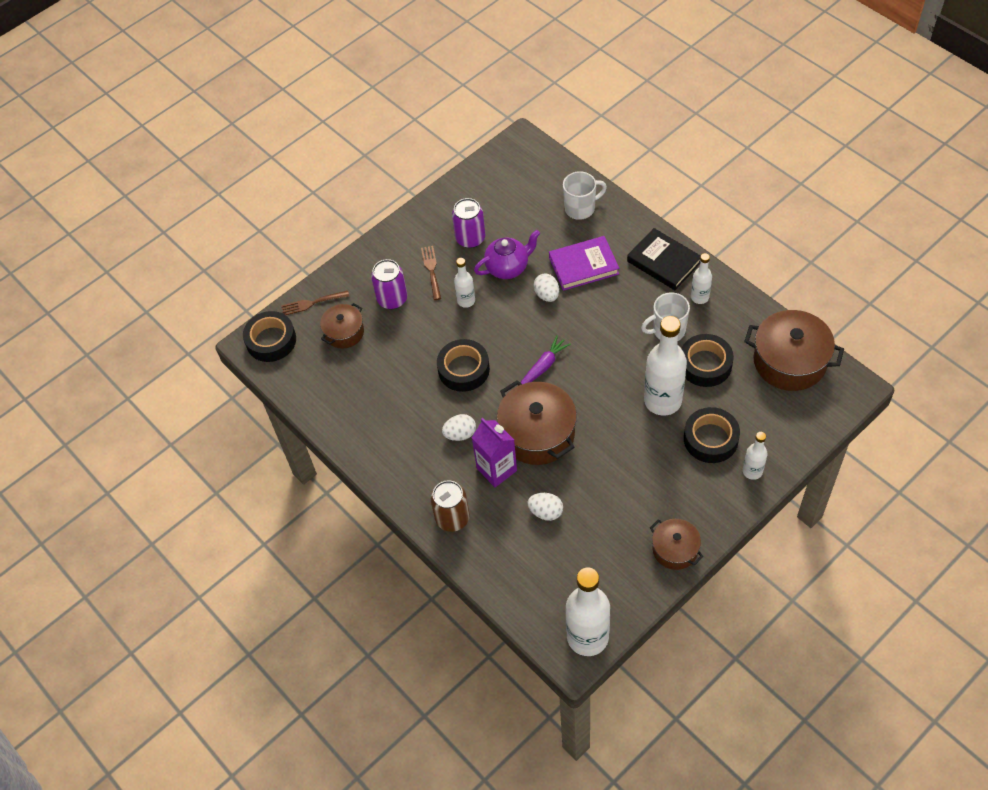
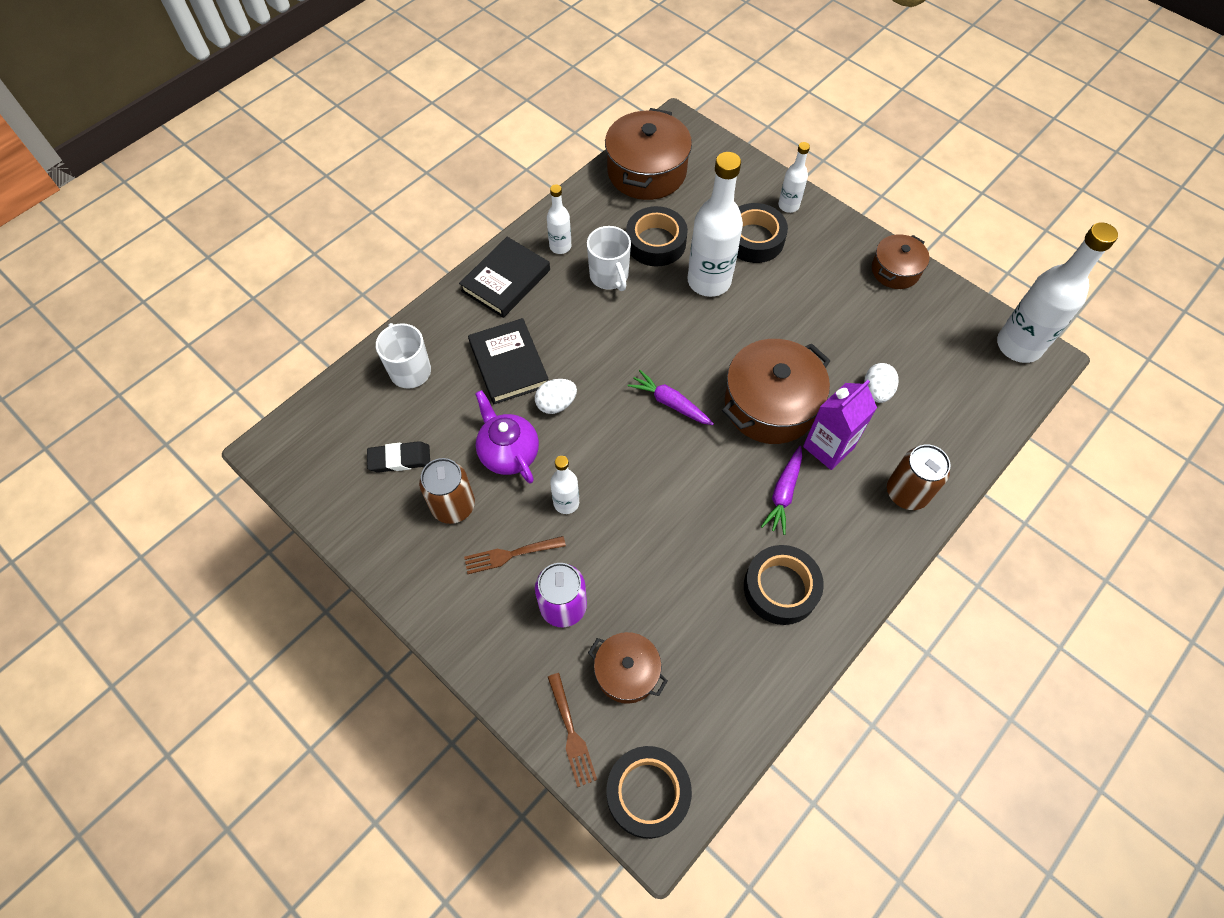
camera: 100 degrees left, 5 degrees up
black tape [437,339,490,392] -> black tape moved to [744,545,824,625]
white egg [442,414,476,441] -> purple carrot [761,446,802,535]
purple can [452,198,485,248] -> brown can [419,458,475,524]
purple book [549,236,620,291] -> black book [468,318,549,404]
none -> black eraser [367,441,430,473]

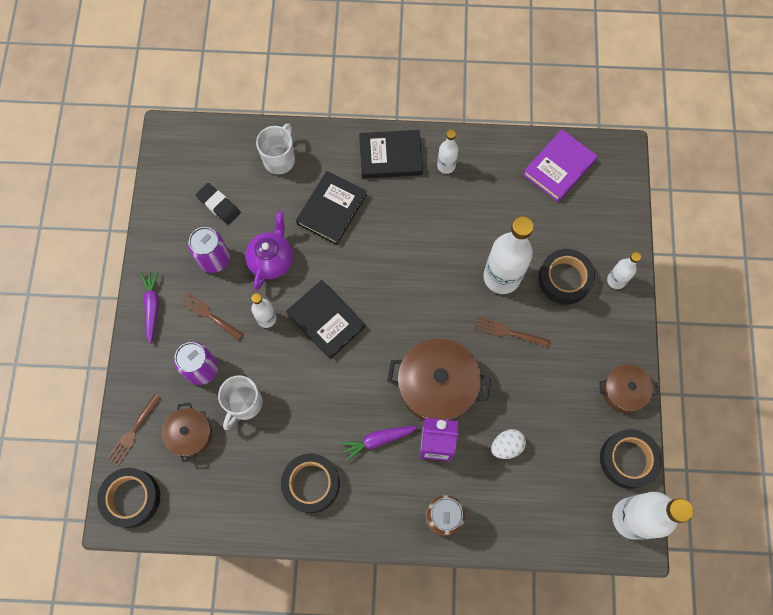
camera: 50 degrees right, 10 degrees up
brown can [419,458,475,524] -> purple can [188,227,230,273]
white egg [535,379,577,414] -> none
white mug [587,226,631,291] -> white mug moved to [218,375,262,430]
brown pot [605,108,692,200] -> purple book [523,129,597,202]
black tape [626,206,688,267] -> black tape moved to [600,429,662,489]
purple carrot [628,370,714,425] -> purple carrot moved to [141,271,159,344]
none -> black book [286,280,365,359]
none -> brown fork [475,317,550,348]

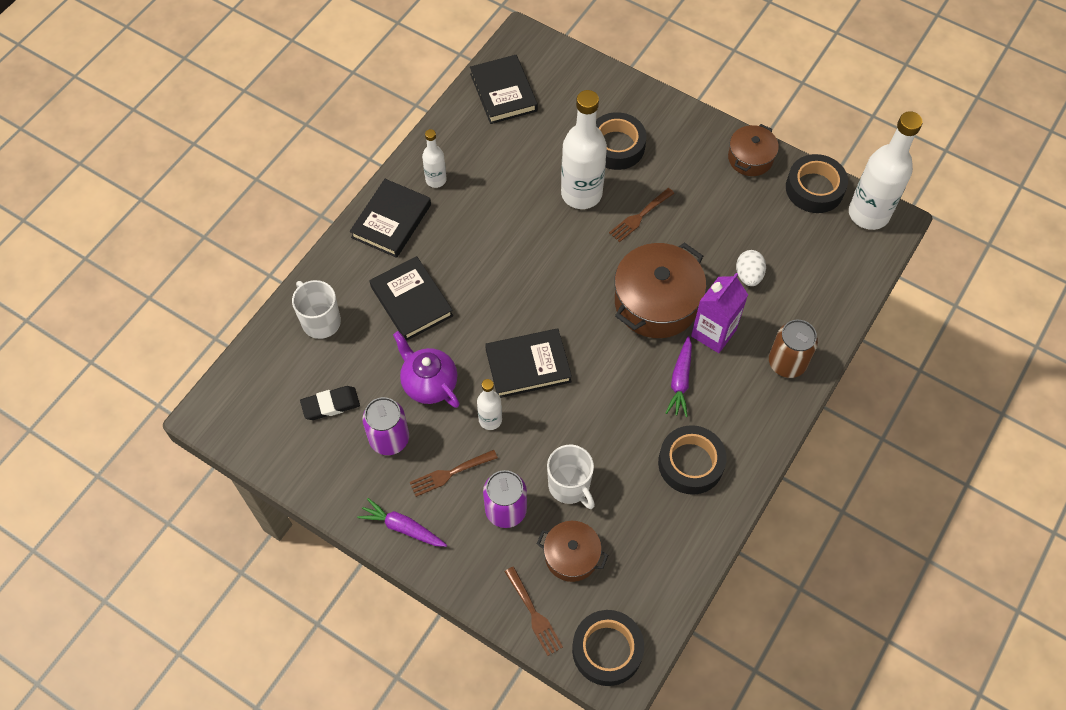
camera: 60 degrees left, 10 degrees down
purple book [523,129,597,202] -> black book [470,55,538,124]
white bottle [607,252,641,289] -> none

